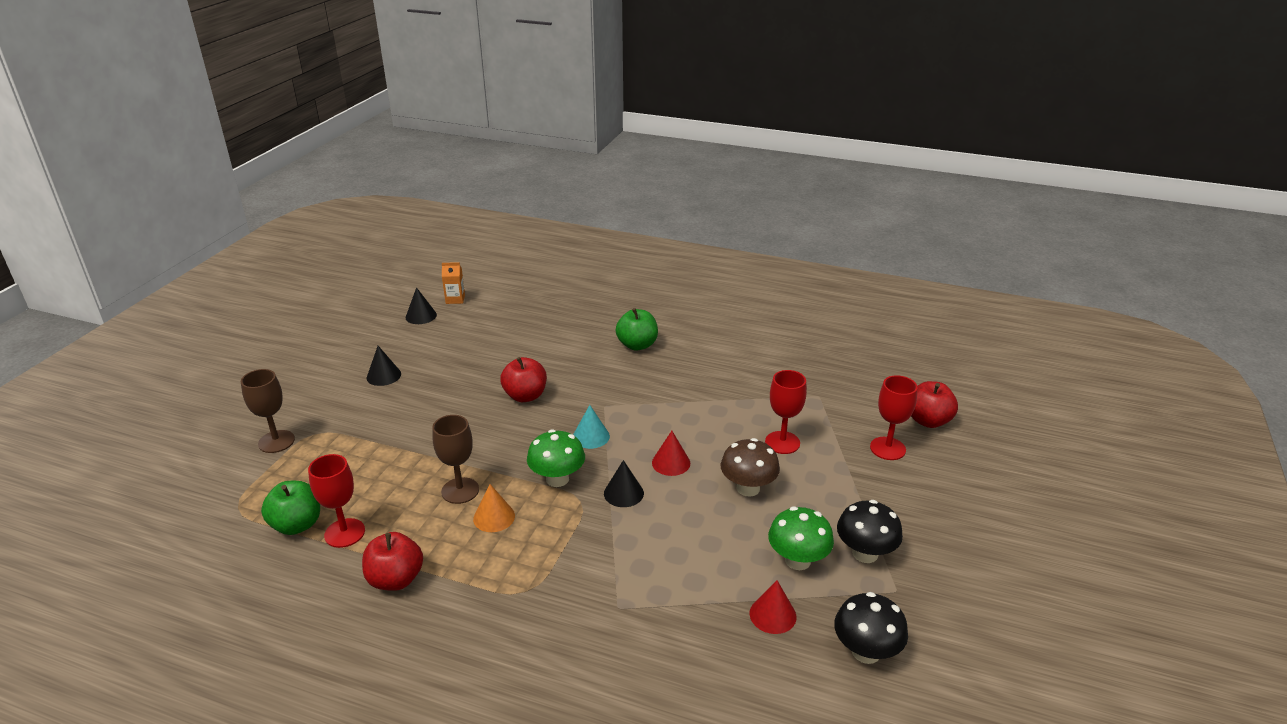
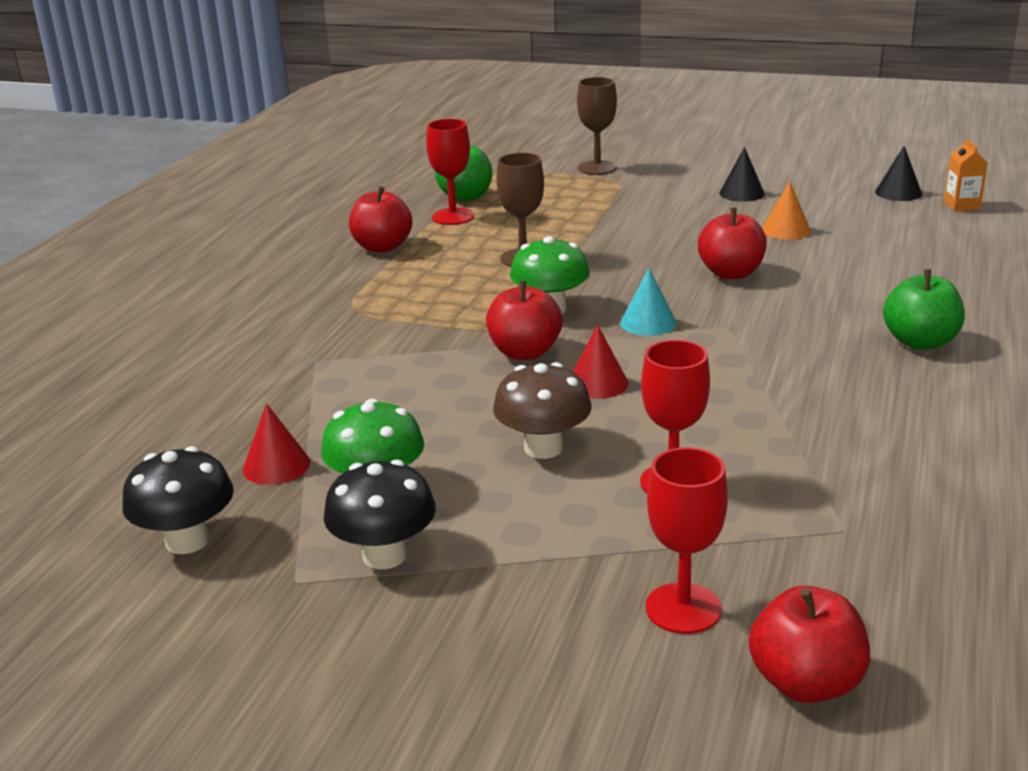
camera: 90 degrees right, 5 degrees down
orange cone [473,484,515,532] -> orange cone moved to [762,181,811,240]
black cone [604,460,644,507] -> red apple [486,281,563,360]

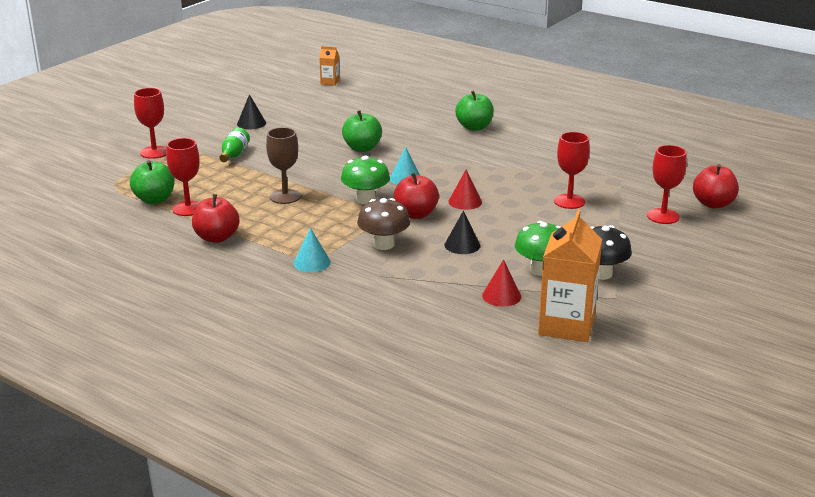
camera: 75 degrees left, 0 degrees up
black mushroom [122,446,234,554] -> orange carton [538,209,602,342]
brown mushroom [493,362,592,459] -> brown mushroom moved to [357,198,410,250]
brown goblet [577,77,617,175] -> red goblet [134,88,166,159]
red apple [698,208,767,279] -> green apple [342,110,382,152]
orange cone [762,181,811,240] -> none
black cone [875,146,922,201] -> black cone moved to [444,211,481,254]
none -> green bottle [219,128,250,162]
none -> turquoise cone [294,227,331,272]

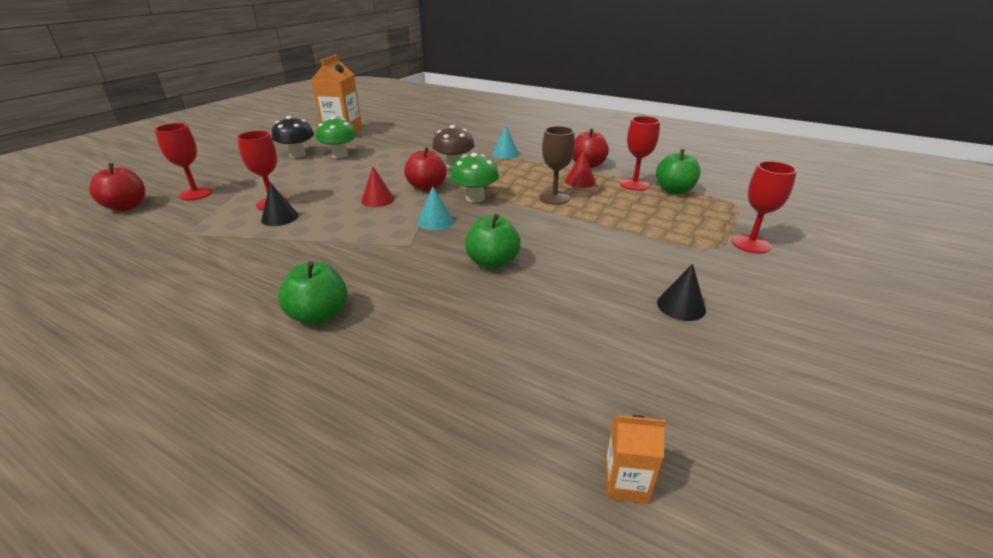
camera: 175 degrees right, 5 degrees up
green bottle [219,128,250,162] -> none
black cone [444,211,481,254] -> black cone moved to [261,182,299,226]
red cone [482,259,521,307] -> red cone moved to [565,150,596,188]

